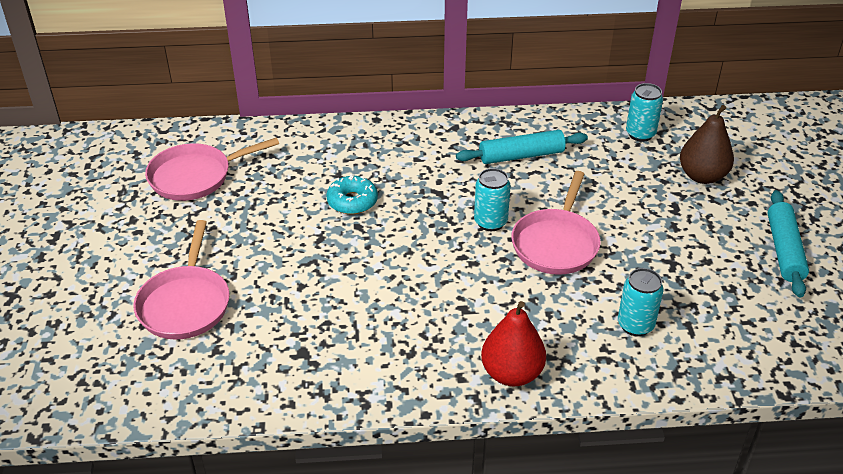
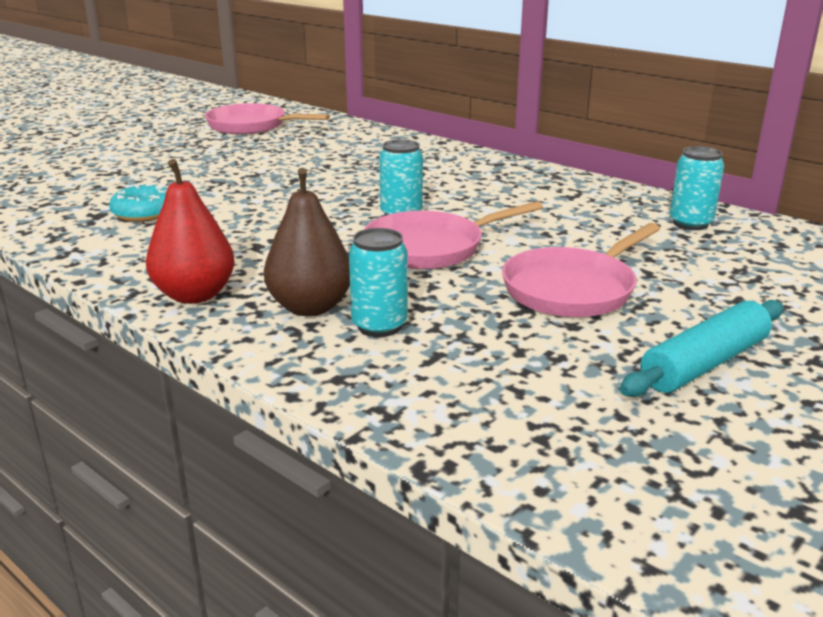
camera: 45 degrees right, 15 degrees down
pink pan [133,220,230,340] -> pink pan moved to [502,223,660,317]
turquoise donut [326,174,378,214] -> turquoise donut moved to [109,183,167,222]
turquoise rolling pin [456,130,588,164] -> none
brown pear [680,105,734,184] -> brown pear moved to [264,168,350,316]

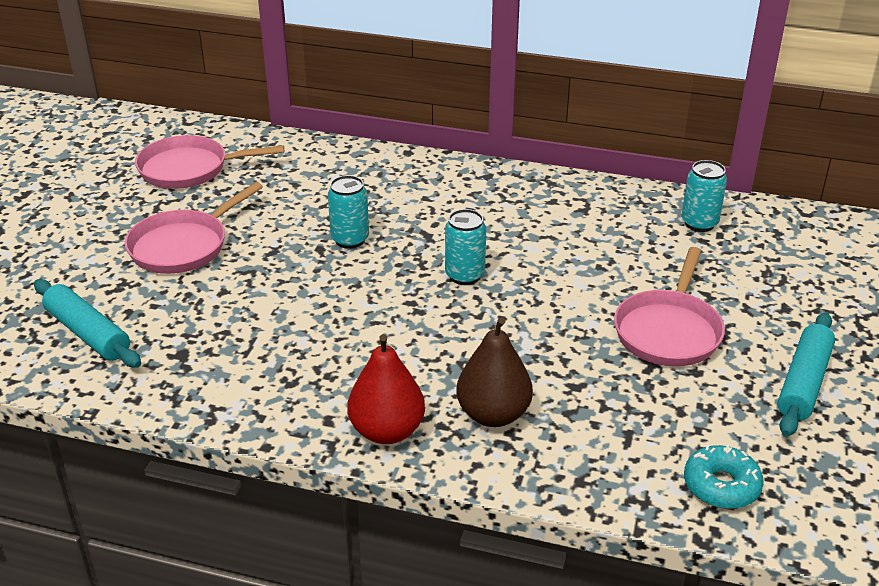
camera: 25 degrees left, 10 degrees up
turquoise donut [109,183,167,222] -> turquoise donut moved to [684,444,764,509]
turquoise can [349,228,408,337] -> turquoise can moved to [328,175,369,249]
pink pan [364,201,543,269] -> pink pan moved to [125,182,263,274]
none -> turquoise rolling pin [34,279,141,368]

